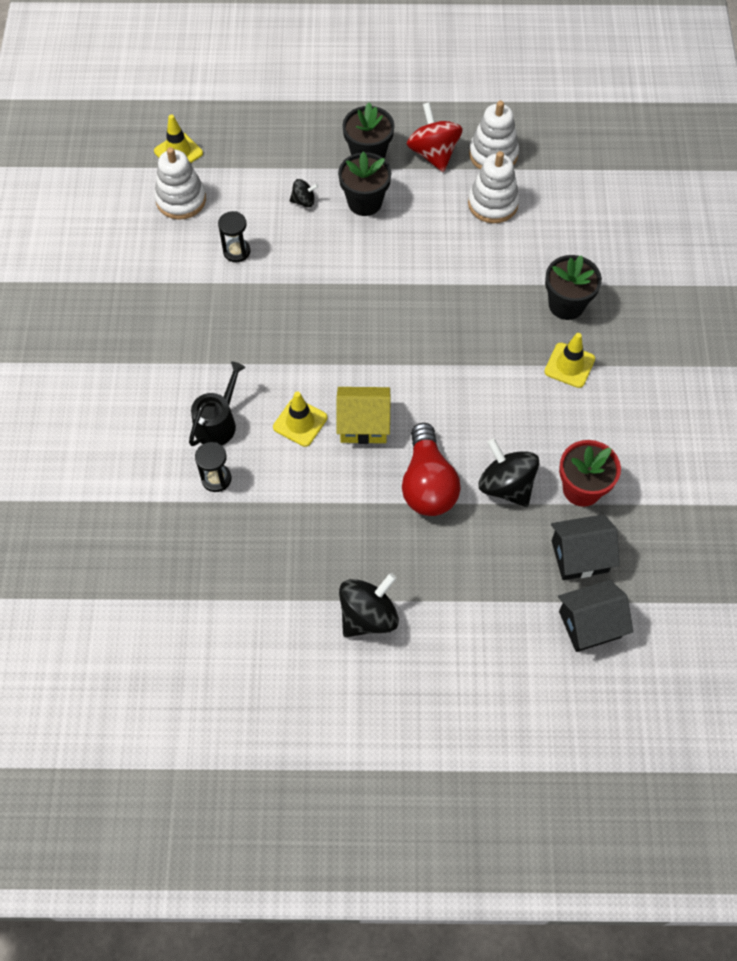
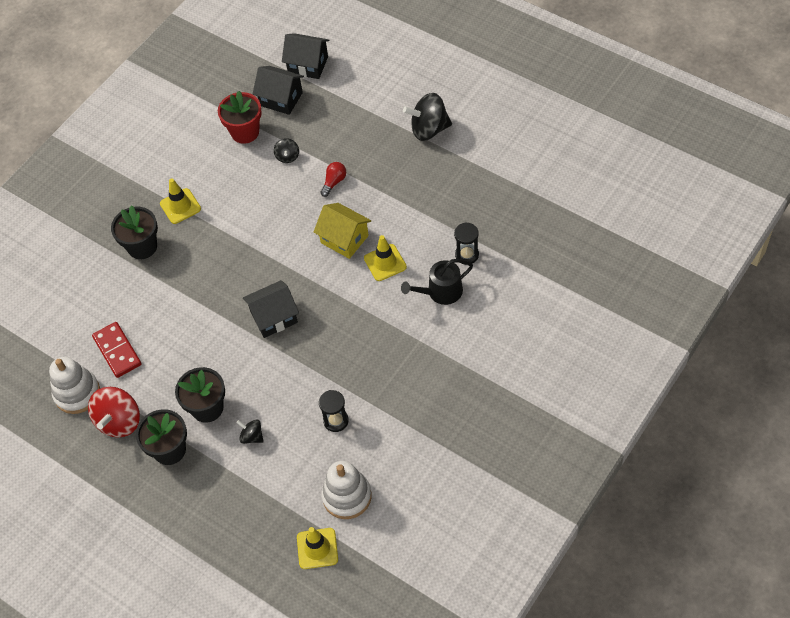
camera: 140 degrees left, 5 degrees down
red light bulb [402,423,461,516] -> red light bulb [320,162,346,197], size x0.47
white stacking toy [468,151,519,223] -> red domino [92,322,142,378]
black spinning top [479,438,539,507] -> black spinning top [274,138,299,163], size x0.52
none -> black house [243,280,299,338]

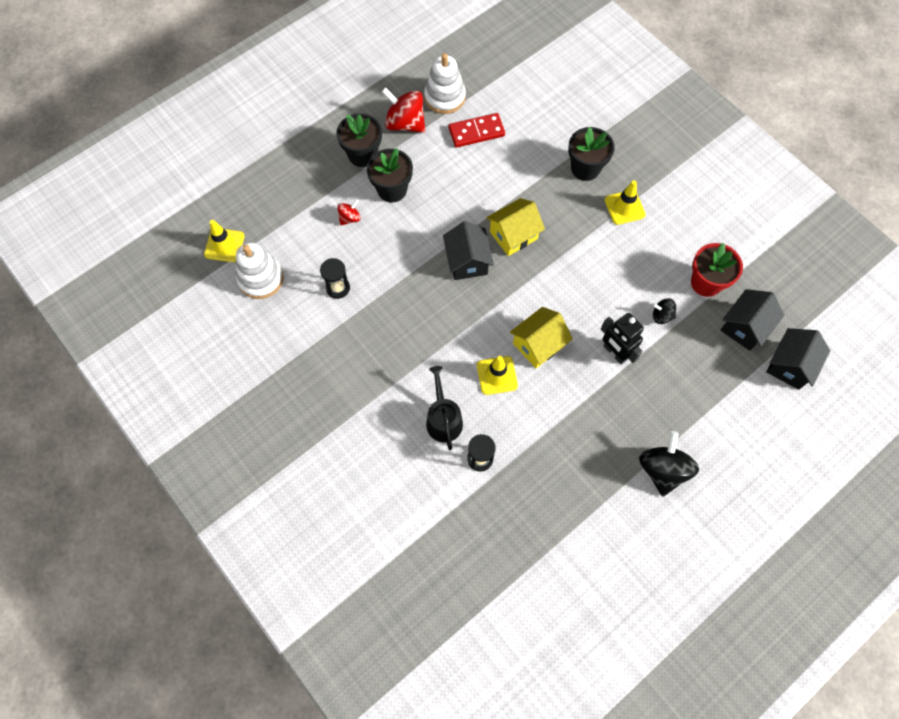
camera: 100 degrees right, 10 degrees up
black spinning top [236,420,264,444] -> red spinning top [337,199,361,226]
red light bulb [320,162,346,197] -> black robot [601,313,644,364]
none -> yellow house [486,198,545,256]

